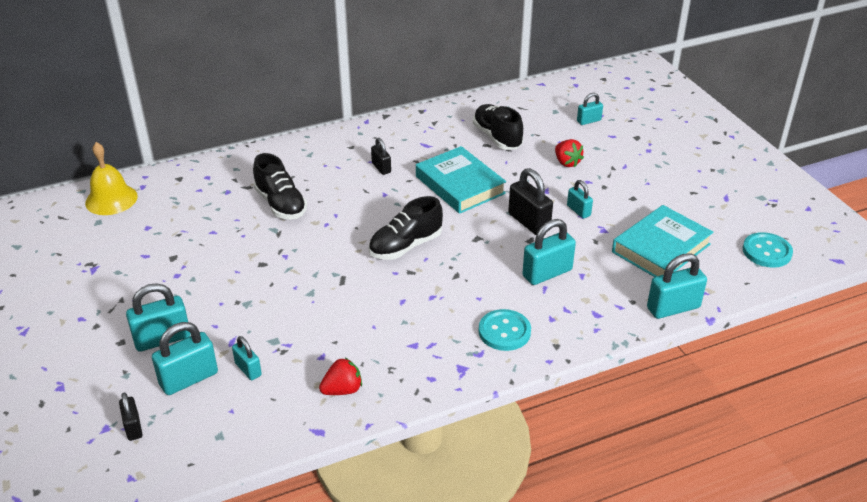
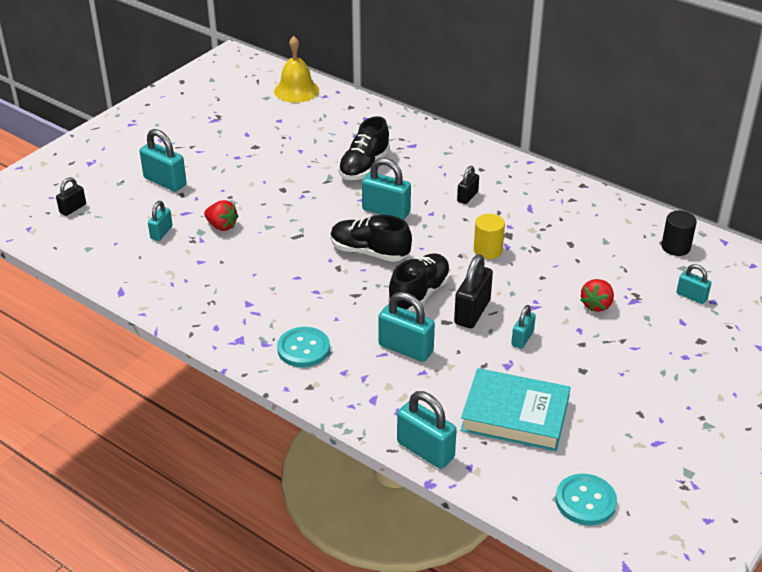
camera: 60 degrees right, 0 degrees up
turquoise padlock [152,322,218,395] -> turquoise padlock moved to [362,158,411,220]
red strawberry [319,358,362,395] -> red strawberry moved to [204,200,238,231]
turquoise book [416,146,506,214] -> yellow cylinder [474,214,505,259]
black shoe [473,104,523,149] -> black shoe moved to [388,253,451,312]
none -> black cylinder [661,211,697,256]

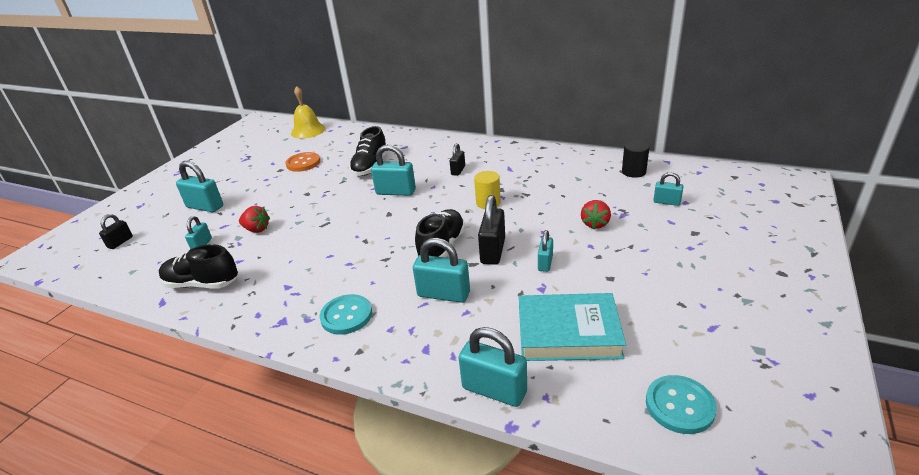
camera: 10 degrees left, 5 degrees down
black shoe [331,215,412,262] -> black shoe moved to [159,244,238,289]
none -> orange button [285,152,320,172]

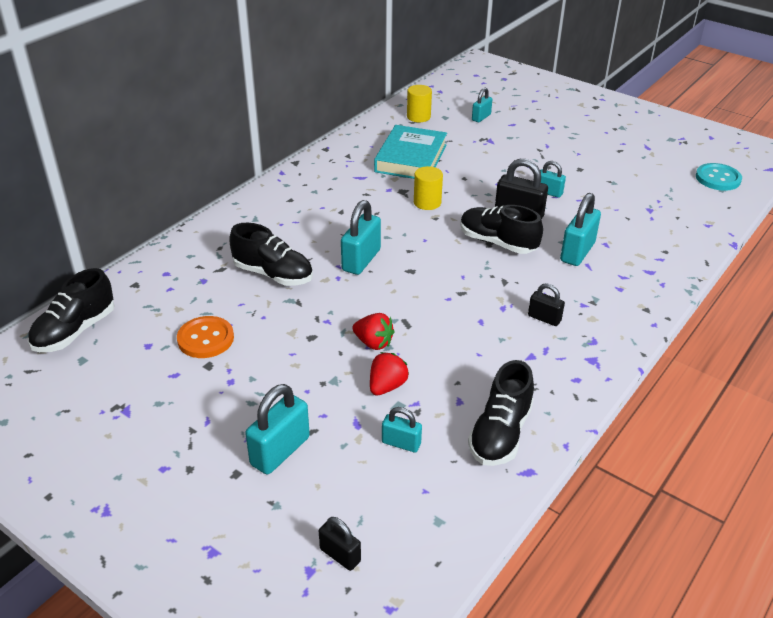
camera: 80 degrees left, 5 degrees up
yellow bell [291,86,325,139] -> black shoe [28,268,115,352]
turquoise button [320,294,372,335] -> none
black padlock [450,143,465,176] -> black padlock moved to [528,283,565,326]
turquoise padlock [459,327,527,407] -> none
turquoise book [519,293,626,361] -> turquoise book moved to [374,125,447,179]
red strawberry [581,200,611,229] -> red strawberry moved to [352,313,395,350]
black cylinder [622,141,650,178] -> yellow cylinder [407,85,432,122]

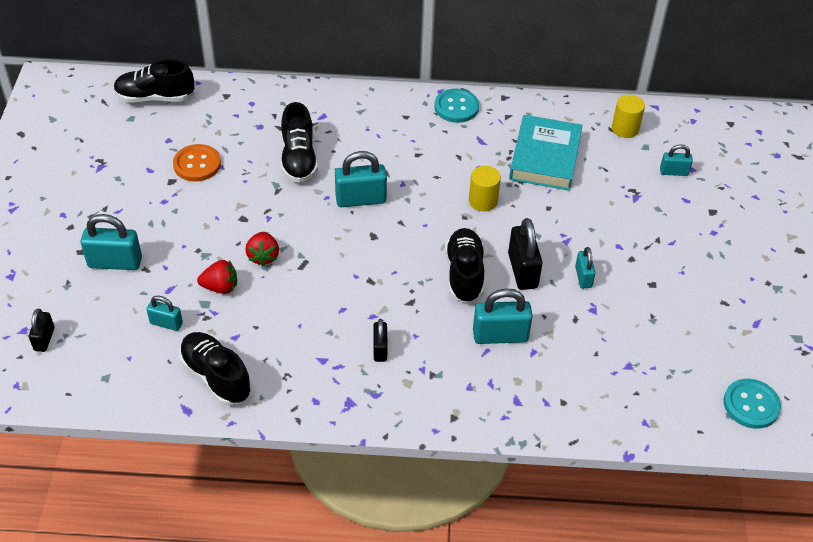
camera: 55 degrees right, 10 degrees up
turquoise book [374,125,447,179] -> turquoise book turned 60 degrees counterclockwise [509,115,582,191]
turquoise padlock [382,407,422,453] -> turquoise padlock turned 60 degrees counterclockwise [146,296,183,331]
black shoe [468,360,534,466] -> black shoe turned 60 degrees clockwise [179,332,251,405]
none -> turquoise button [434,89,479,123]

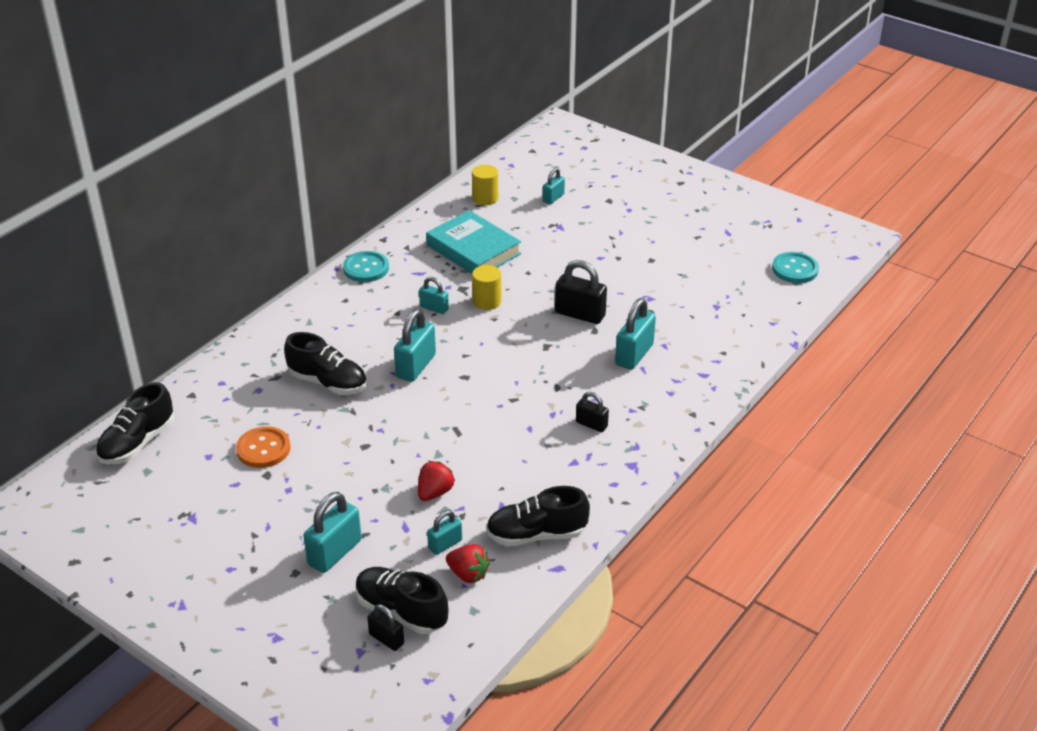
camera: 55 degrees left, 10 degrees down
red strawberry [245,232,279,266] -> red strawberry moved to [446,544,490,583]
black shoe [445,228,484,303] -> black shoe moved to [356,567,448,634]
turquoise padlock [575,247,595,288] -> turquoise padlock moved to [419,277,449,314]

